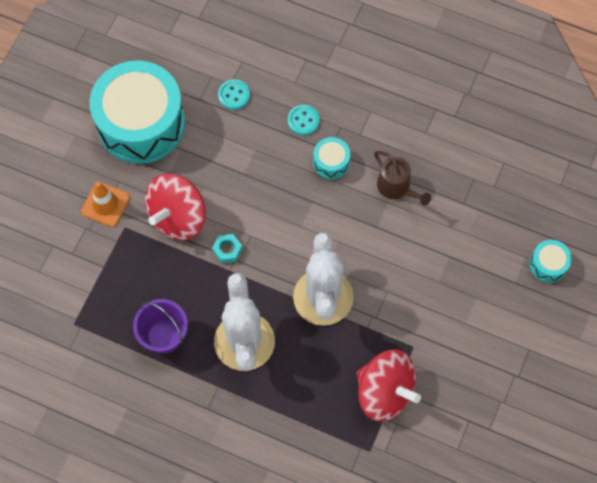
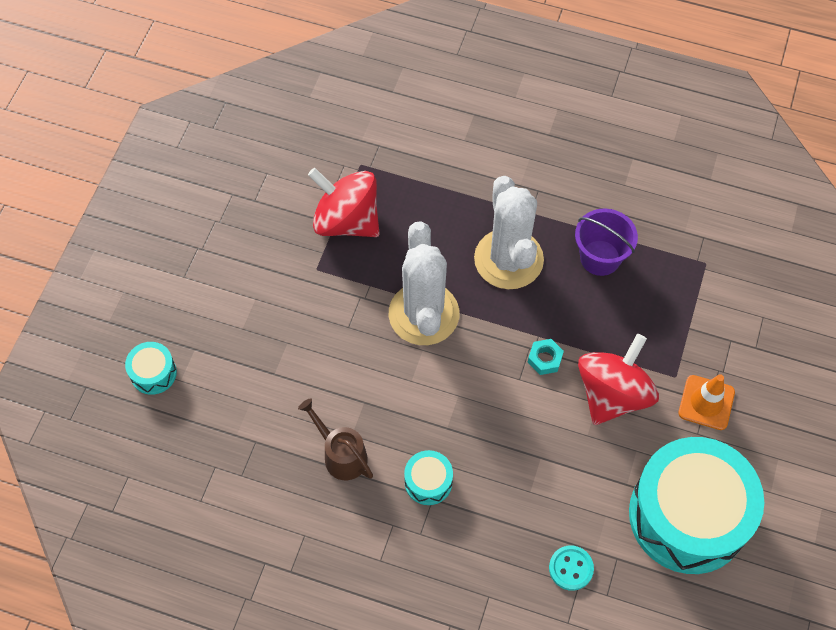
camera: 175 degrees right, 5 degrees down
turquoise button [288,105,320,135] -> none

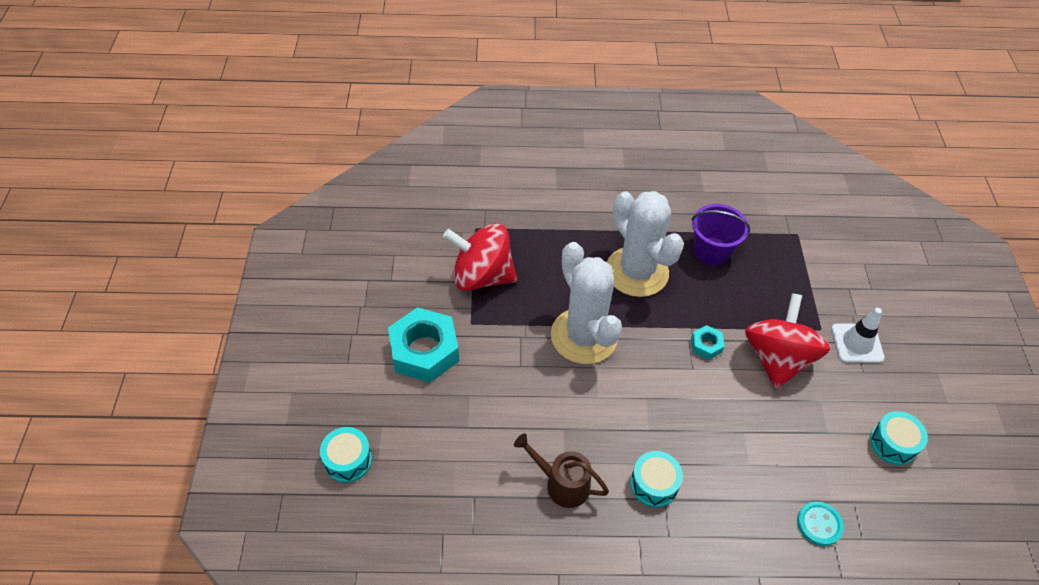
camera: 20 degrees left, 10 degrees down
turquoise drum [629,437,764,574] -> turquoise drum [870,411,928,465], size x0.41
orange traffic cone [678,374,735,430] -> white traffic cone [831,308,885,363]
none -> turquoise nut [388,307,459,383]

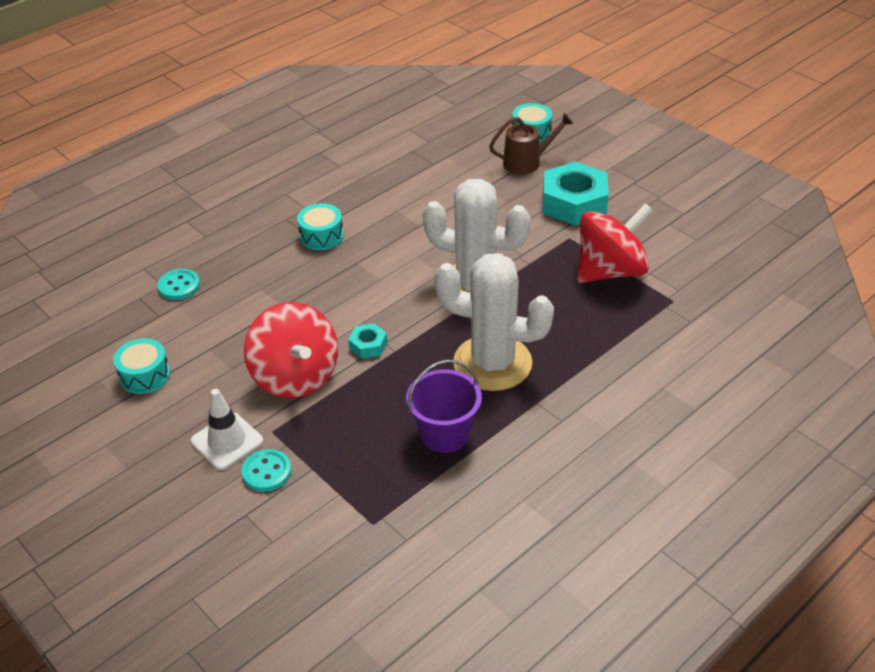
camera: 140 degrees right, 10 degrees down
brown watering can [514,434,609,508] -> brown watering can moved to [489,113,573,174]
none -> turquoise button [241,449,291,492]

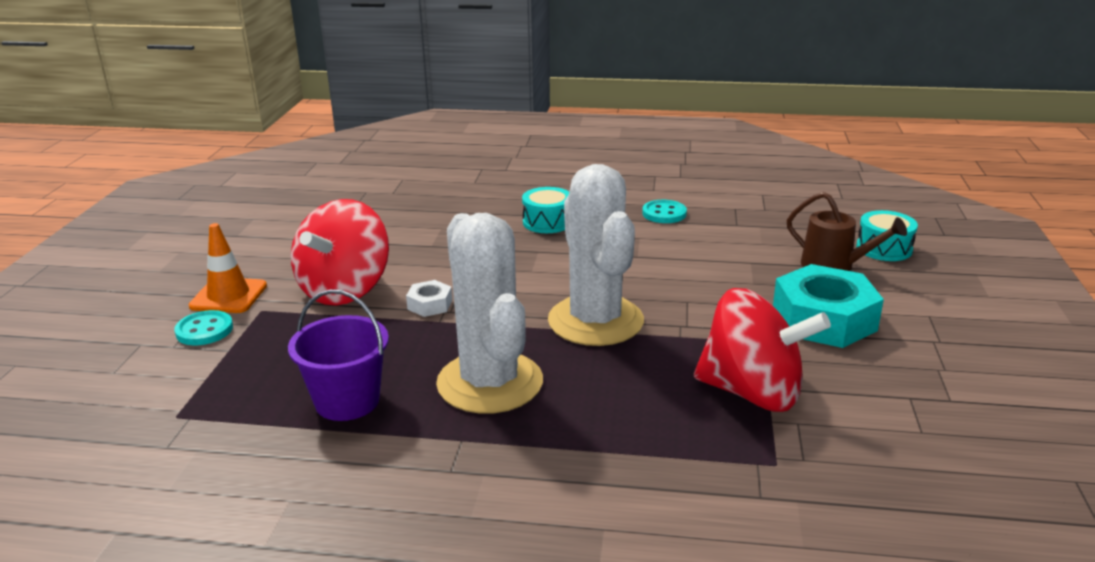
camera: 50 degrees right, 15 degrees down
turquoise drum [113,338,170,394] -> none
turquoise button [157,269,200,300] -> turquoise button moved to [642,200,687,223]
white traffic cone [191,389,263,470] -> orange traffic cone [188,223,267,313]
turquoise nut [348,323,387,359] -> white nut [406,280,452,317]

